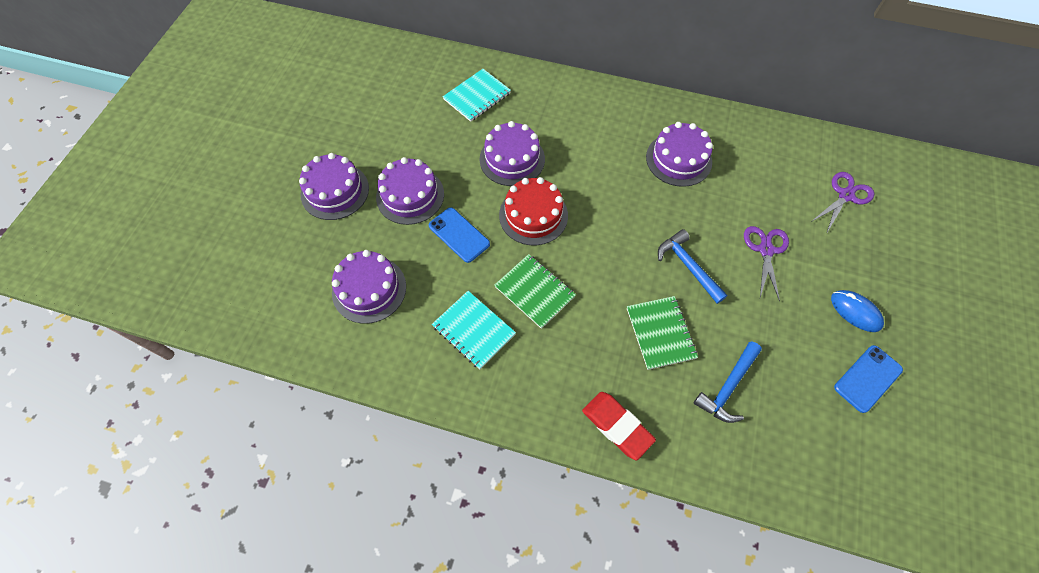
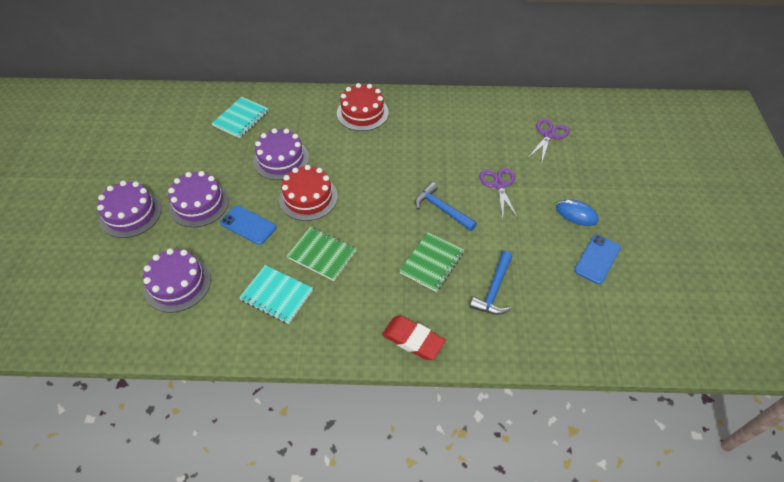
camera: 15 degrees left, 10 degrees down
green notebook [627,296,698,370] -> green notebook turned 60 degrees clockwise [399,232,464,292]
purple cake [646,122,713,187] -> none
none -> red cake [337,83,389,131]

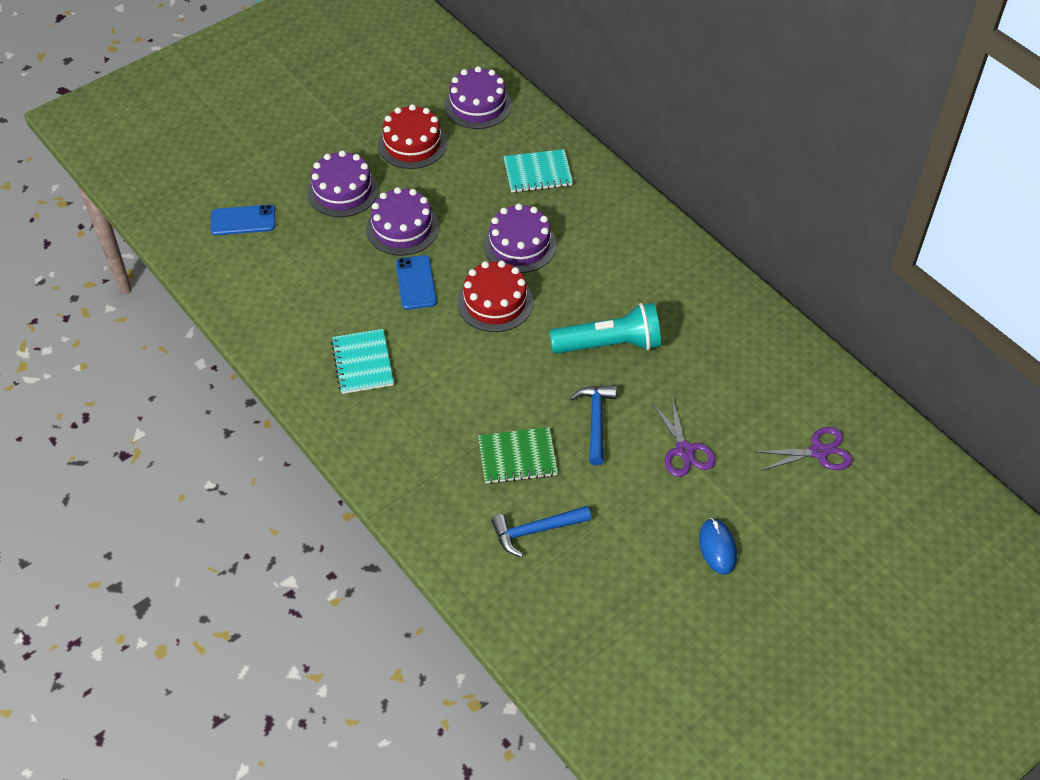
camera: 50 degrees right, 0 degrees up
purple cake [143,248,211,313] -> purple cake moved to [444,66,512,129]
green notebook [287,227,357,281] -> none
red cake [337,83,389,131] -> red cake moved to [378,104,447,169]
red eraser [382,316,446,360] -> none
purple scissors [479,168,518,219] -> purple scissors turned 120 degrees clockwise [652,397,716,477]
blue phone [574,234,621,284] -> blue phone moved to [211,205,275,235]
none -> turquoise flashlight [549,303,661,354]

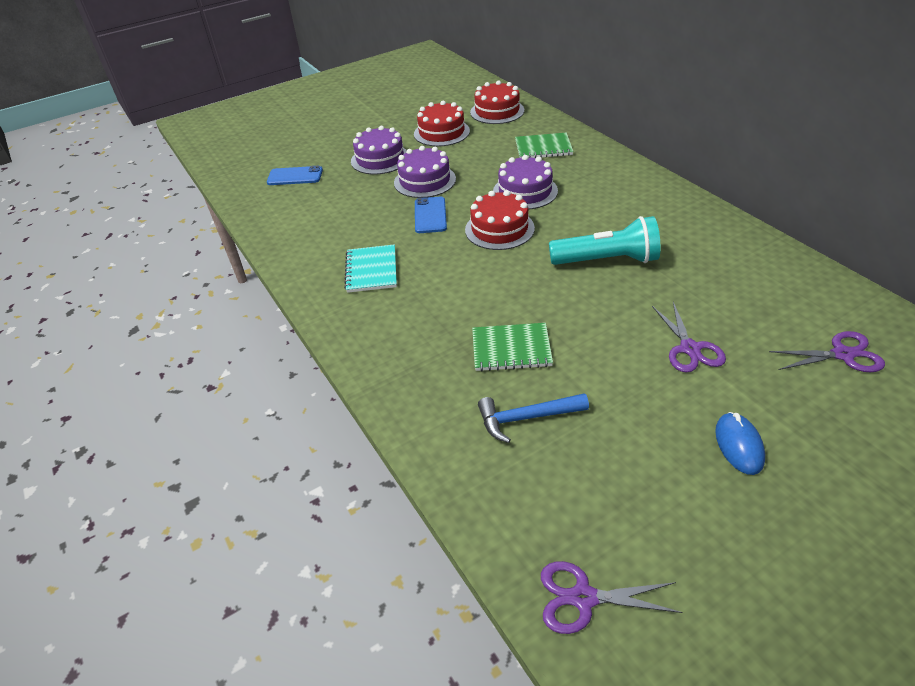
camera: 10 degrees right, 10 degrees down
purple cake [444,66,512,129] -> red cake [470,81,524,124]
turquoise notebook [504,149,573,193] -> green notebook [515,132,574,158]
blue hammer [570,385,617,465] -> none
none -> purple scissors [541,561,683,634]

